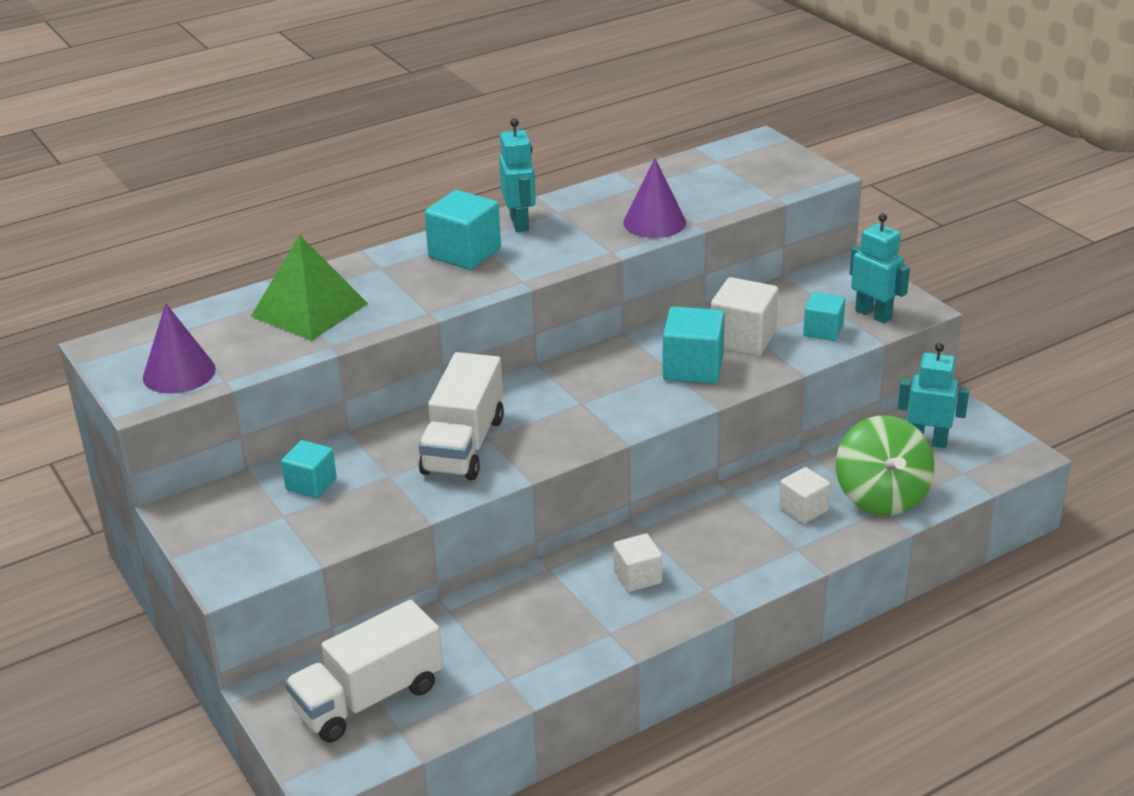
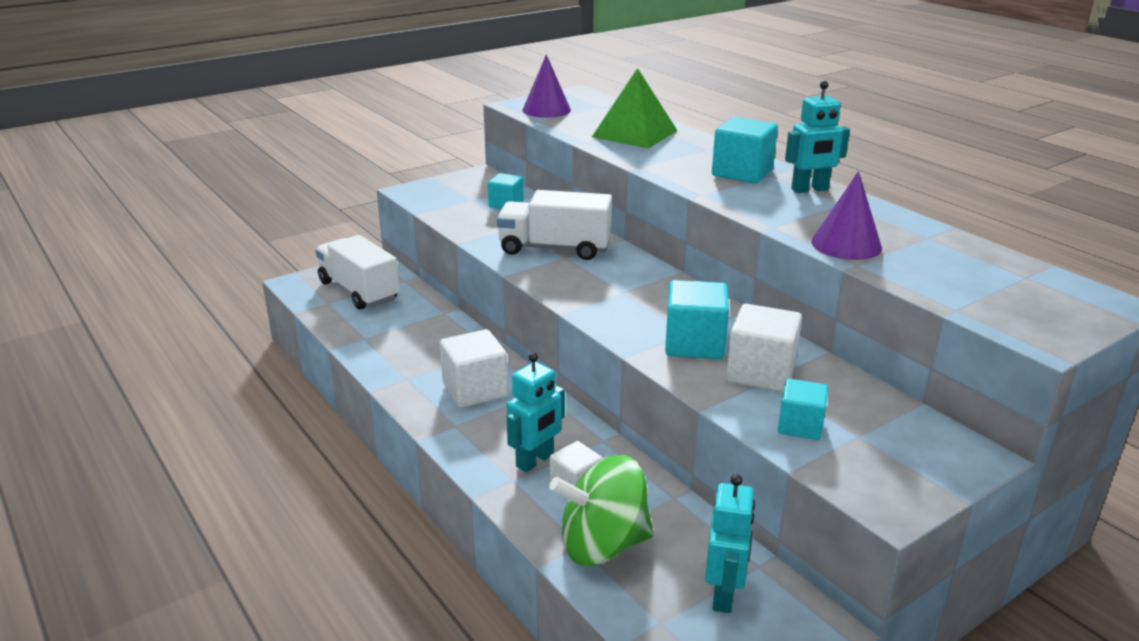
camera: 85 degrees right, 5 degrees down
white cube [613,533,662,592] -> white cube [440,329,508,408], size x1.58
turquoise robot [850,213,910,323] -> turquoise robot moved to [507,352,565,472]

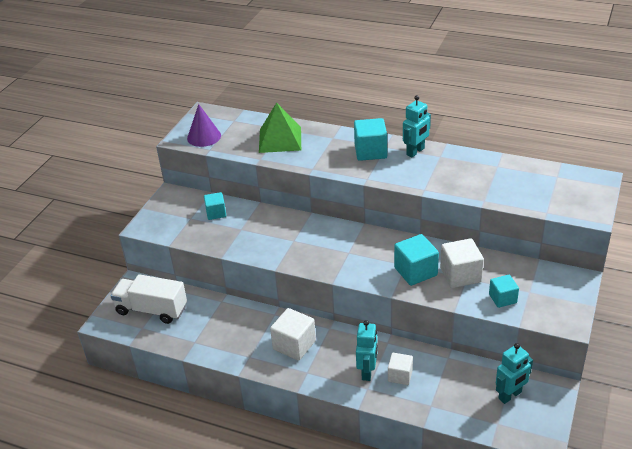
camera: 30 degrees left, 10 degrees up
white truck [497,190,612,260] -> none
green spinning top [549,455,654,566] -> none
turquoise robot [705,474,755,613] -> turquoise robot turned 75 degrees clockwise [496,343,533,404]
purple cone [811,171,882,260] -> none

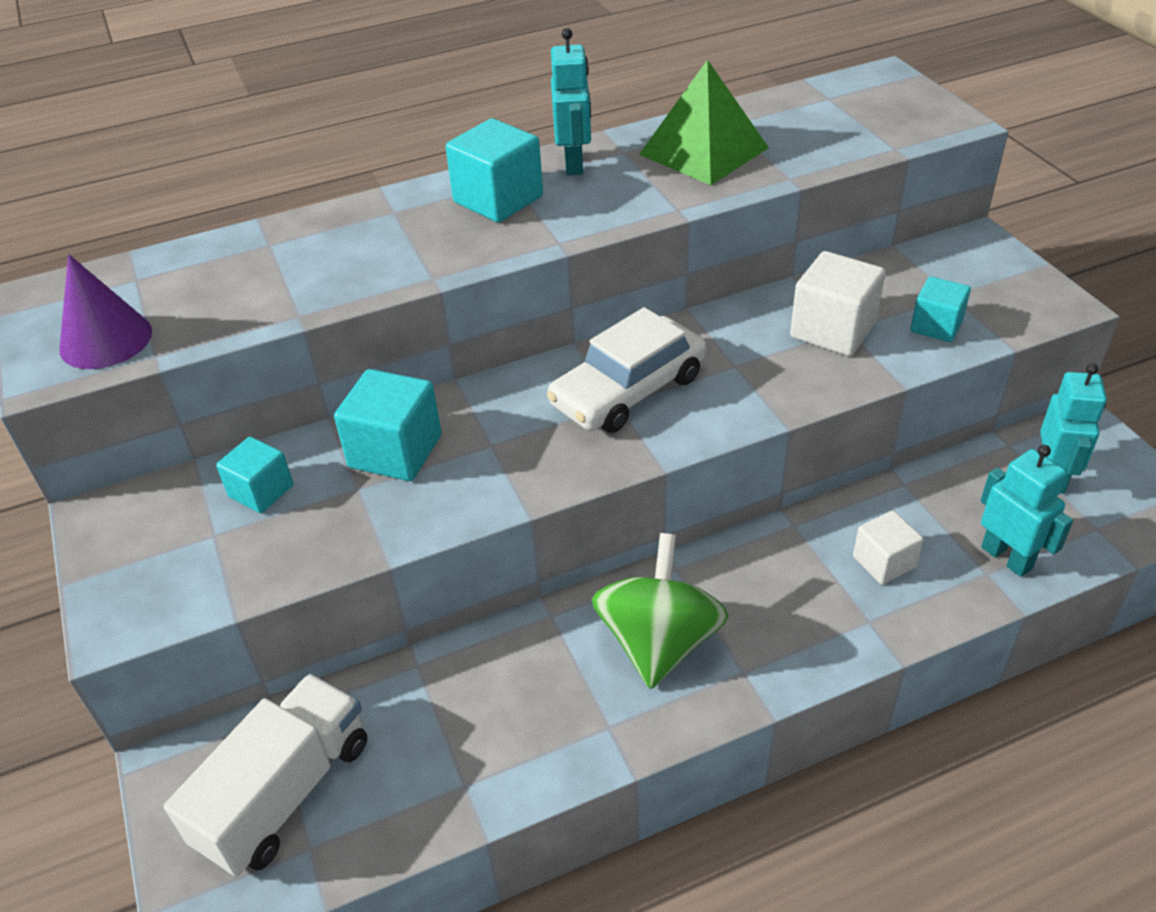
camera: 45 degrees left, 5 degrees up
white truck [110,274,187,324] -> white truck turned 150 degrees clockwise [164,674,367,877]
green pyramid [259,102,301,153] -> green pyramid moved to [639,59,769,185]
white cube [270,308,316,361] -> green spinning top [592,533,729,689]
turquoise robot [356,320,378,381] -> turquoise robot moved to [980,445,1073,577]
turquoise cube [394,234,439,286] -> turquoise cube moved to [334,369,441,481]
none -> white car [547,307,707,433]

